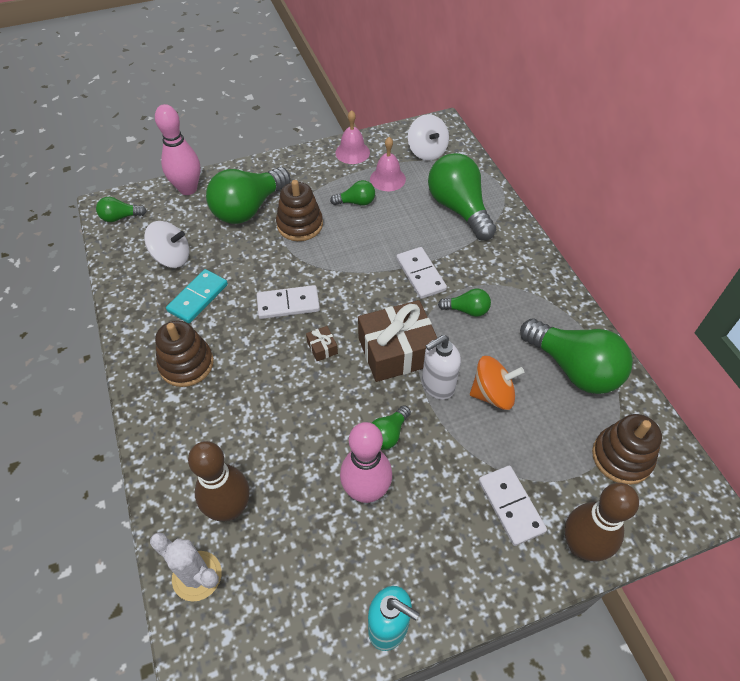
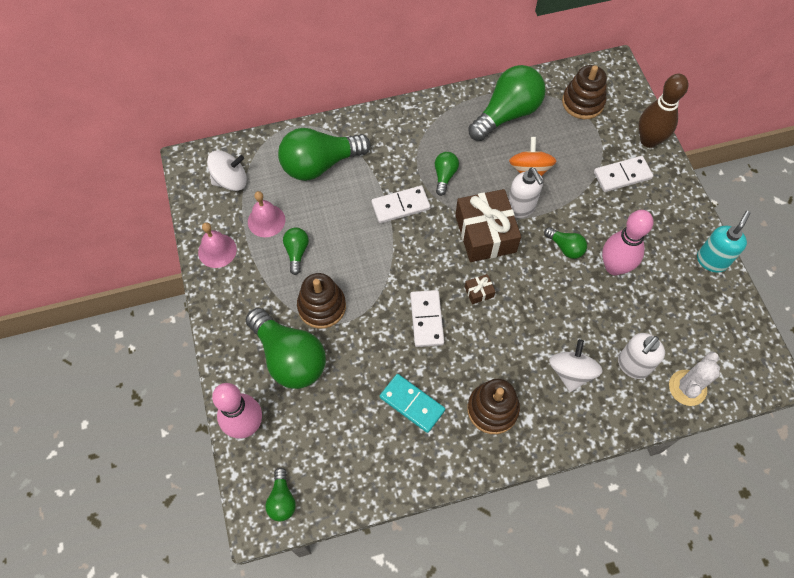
camera: 85 degrees left, 10 degrees up
white spinning top [144,221,189,268] -> white spinning top moved to [549,339,603,392]
brown bowling pin [188,441,250,521] -> white soap dispenser [618,333,665,379]

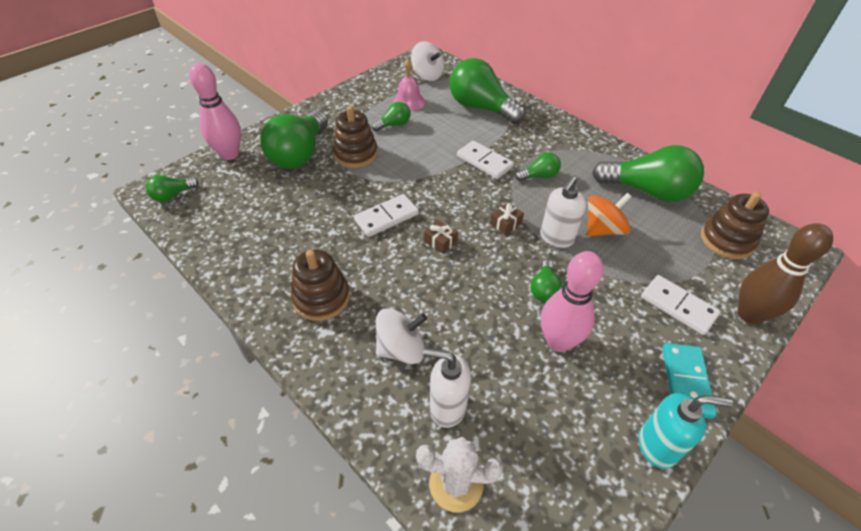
camera: 60 degrees right, 15 degrees down
pink bell [198,223,237,268] -> none
turquoise domino [380,374,445,433] -> turquoise domino moved to [662,343,717,419]
brown gift [455,189,521,262] -> brown gift [490,202,524,235], size x0.41

